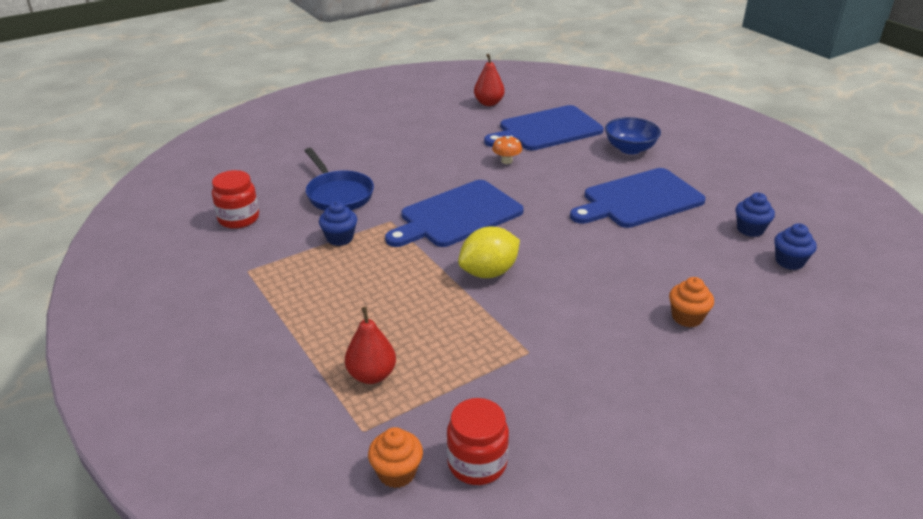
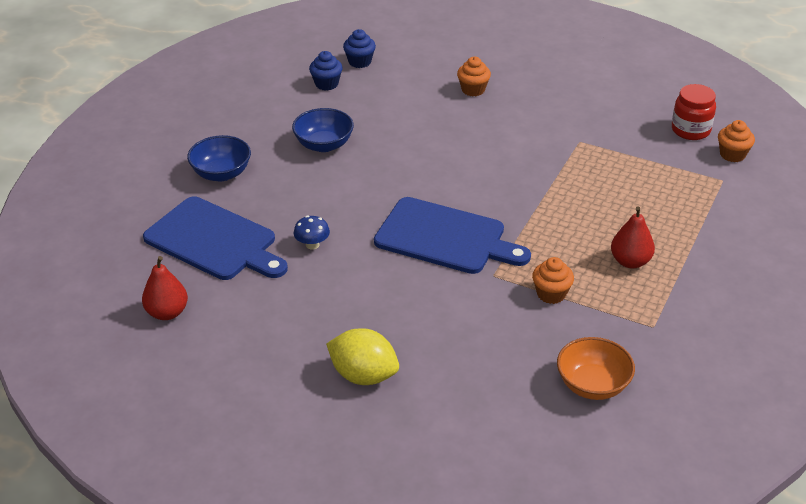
camera: 120 degrees left, 5 degrees up
red jar [212,170,259,229] -> orange bowl [557,337,635,400]
blue pan [305,148,374,211] -> none
blue cupcake [319,201,357,246] -> orange cupcake [532,257,574,304]
red pear [345,307,396,384] -> red pear moved to [611,206,655,268]
yellow lemon [458,226,520,278] -> yellow lemon moved to [326,328,399,385]
orange mushroom [492,136,522,164] -> blue mushroom [294,216,330,250]
blue cutting board [570,168,706,228] -> blue bowl [292,108,354,152]

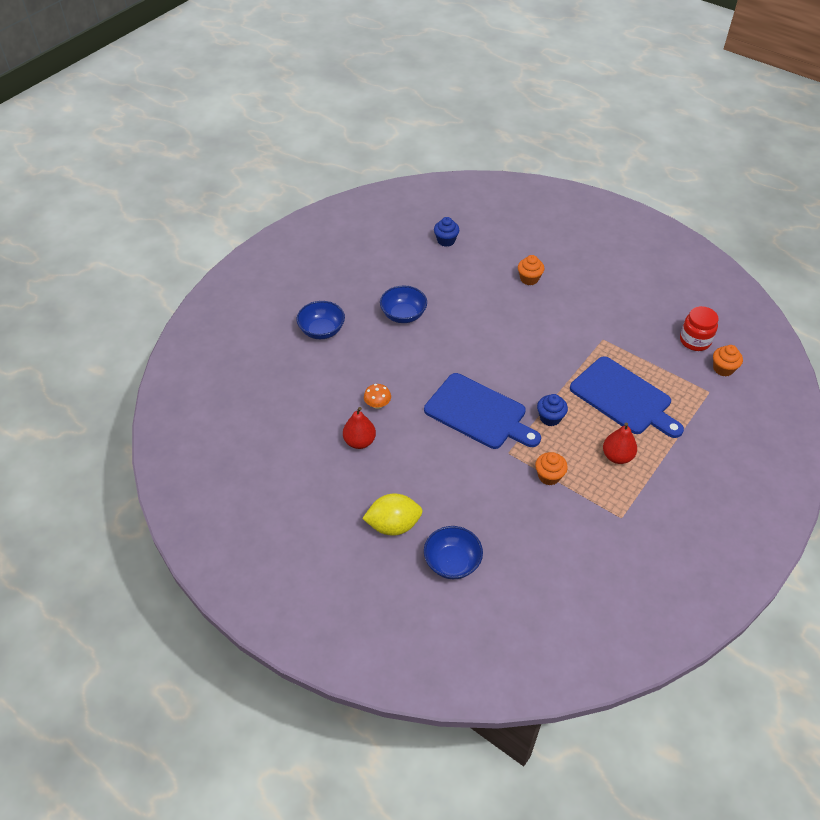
camera: 10 degrees right, 10 degrees up
red pear [142,256,188,320] -> red pear moved to [343,407,376,449]
blue cutting board [143,196,288,280] -> blue cutting board moved to [570,356,684,438]
blue mushroom [294,216,330,250] -> orange mushroom [364,384,391,409]
blue cupcake [309,51,343,91] -> blue cupcake moved to [537,394,568,426]
yellow lemon [326,328,399,385] -> yellow lemon turned 45 degrees counterclockwise [362,493,423,536]
orange bowl [557,337,635,400] -> none
none -> blue bowl [424,526,483,579]

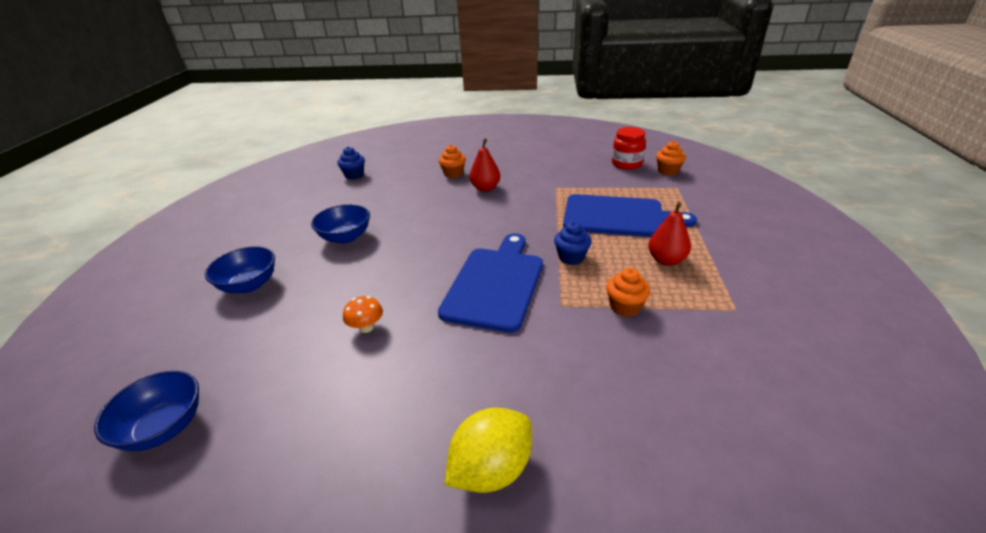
camera: 30 degrees left, 15 degrees down
red pear [343,407,376,449] -> red pear moved to [470,138,500,192]
blue cutting board [424,373,541,449] -> blue cutting board turned 75 degrees counterclockwise [438,233,543,333]
blue bowl [424,526,483,579] -> blue bowl moved to [94,371,199,451]

